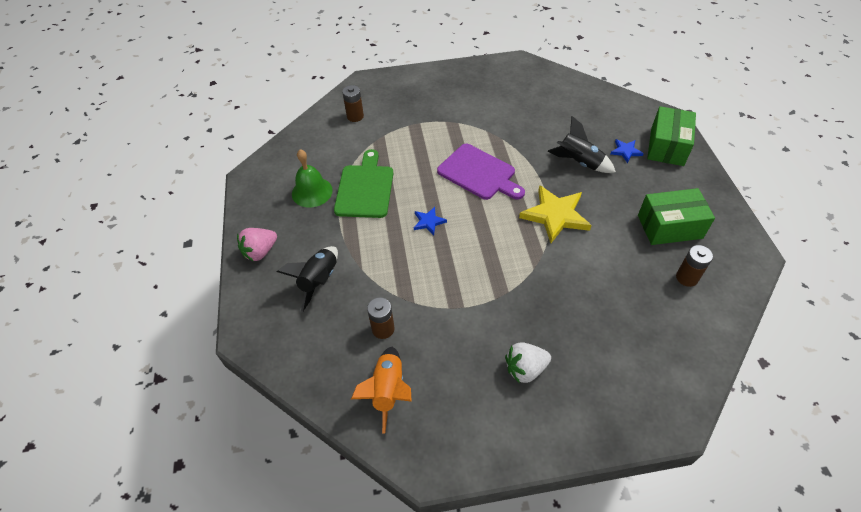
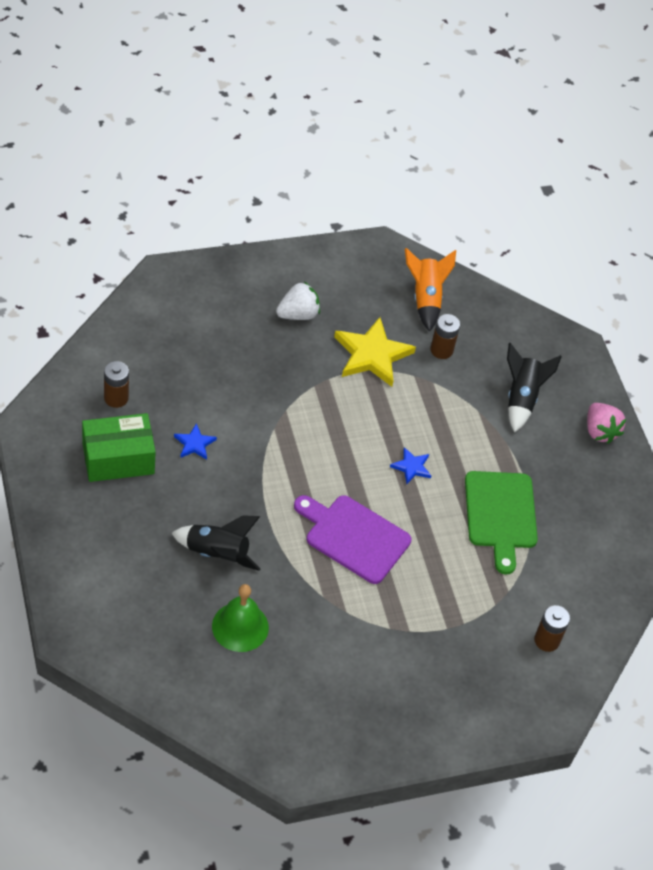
camera: 165 degrees right, 0 degrees up
pink strawberry [237,228,277,261] -> pink strawberry turned 120 degrees clockwise [587,403,626,444]
green bell [292,149,333,208] -> green bell moved to [212,584,269,652]
yellow star [519,185,592,243] -> yellow star moved to [334,317,416,387]
blue star [611,139,644,163] -> blue star moved to [174,423,217,460]
green box [647,106,696,166] -> none

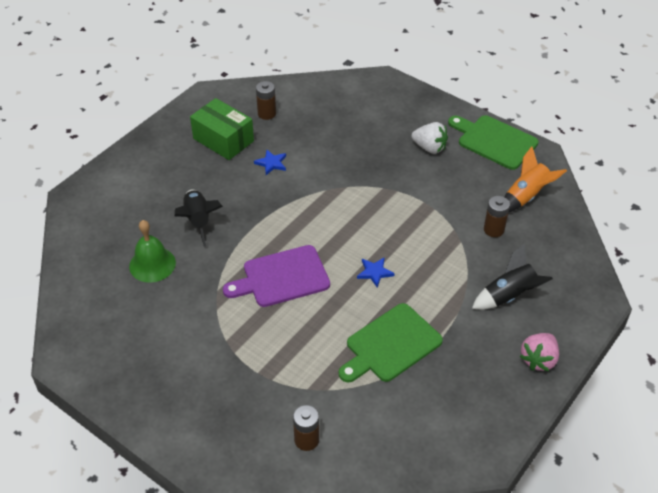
camera: 60 degrees right, 5 degrees down
purple cutting board [294,495,411,584] -> purple cutting board turned 105 degrees counterclockwise [223,245,330,307]
yellow star [334,317,416,387] -> none
none -> green cutting board [448,115,539,170]

